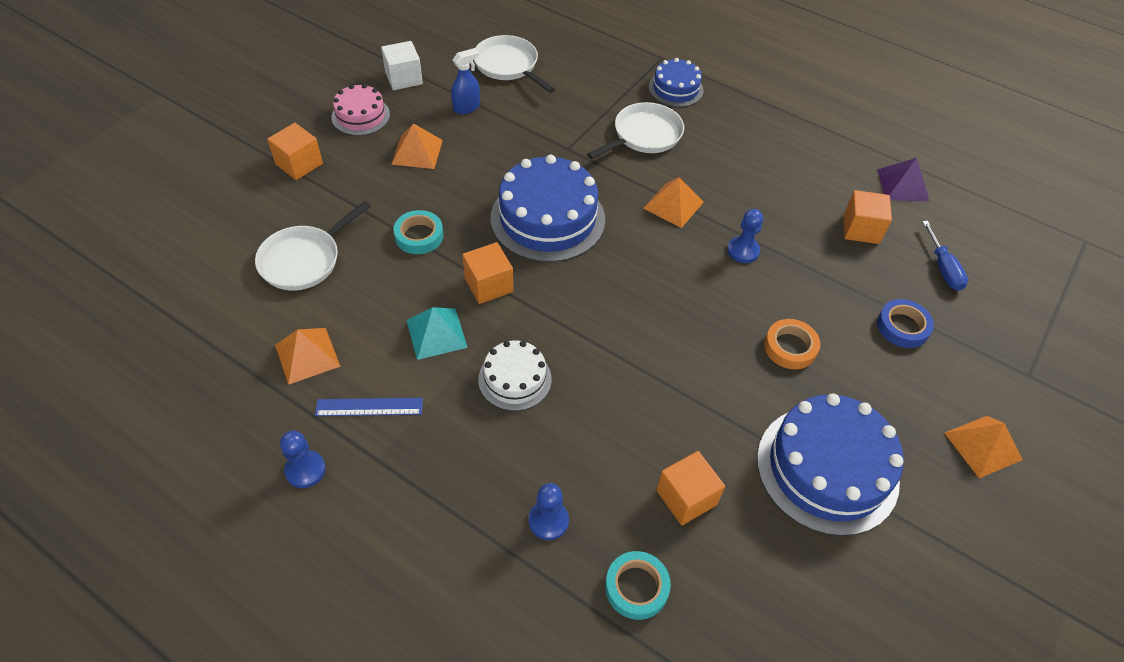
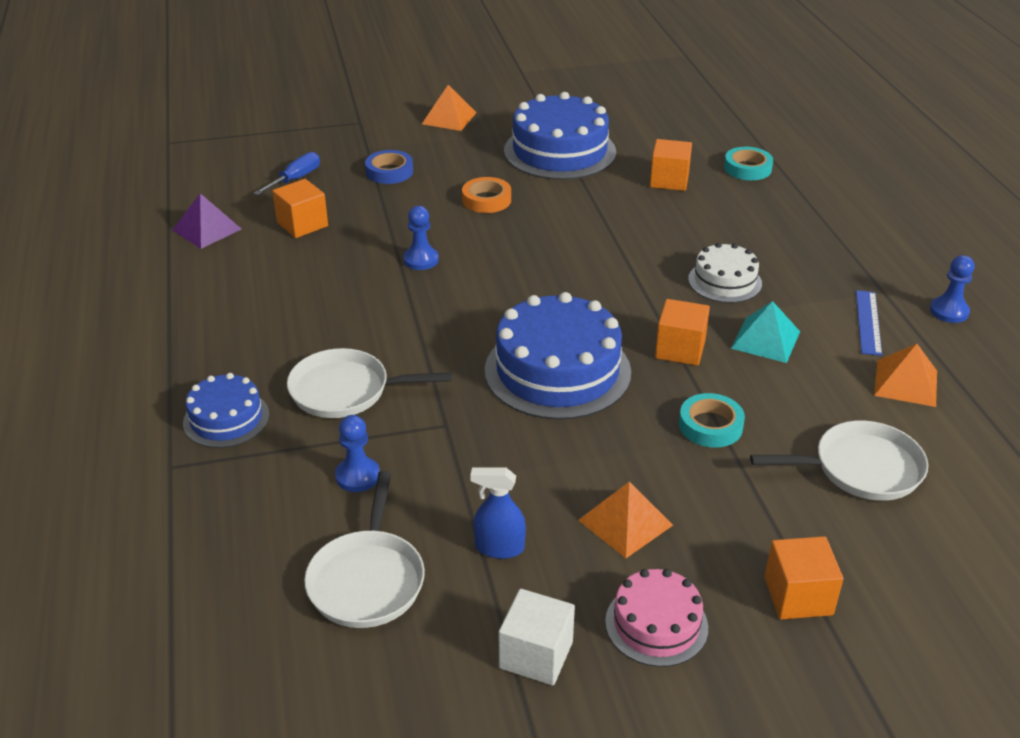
camera: 135 degrees left, 15 degrees down
blue ruler [315,398,423,416] -> blue ruler turned 60 degrees clockwise [856,290,882,356]
blue pawn [529,483,569,540] -> blue pawn moved to [335,415,380,492]
orange pyramid [643,177,704,228] -> none

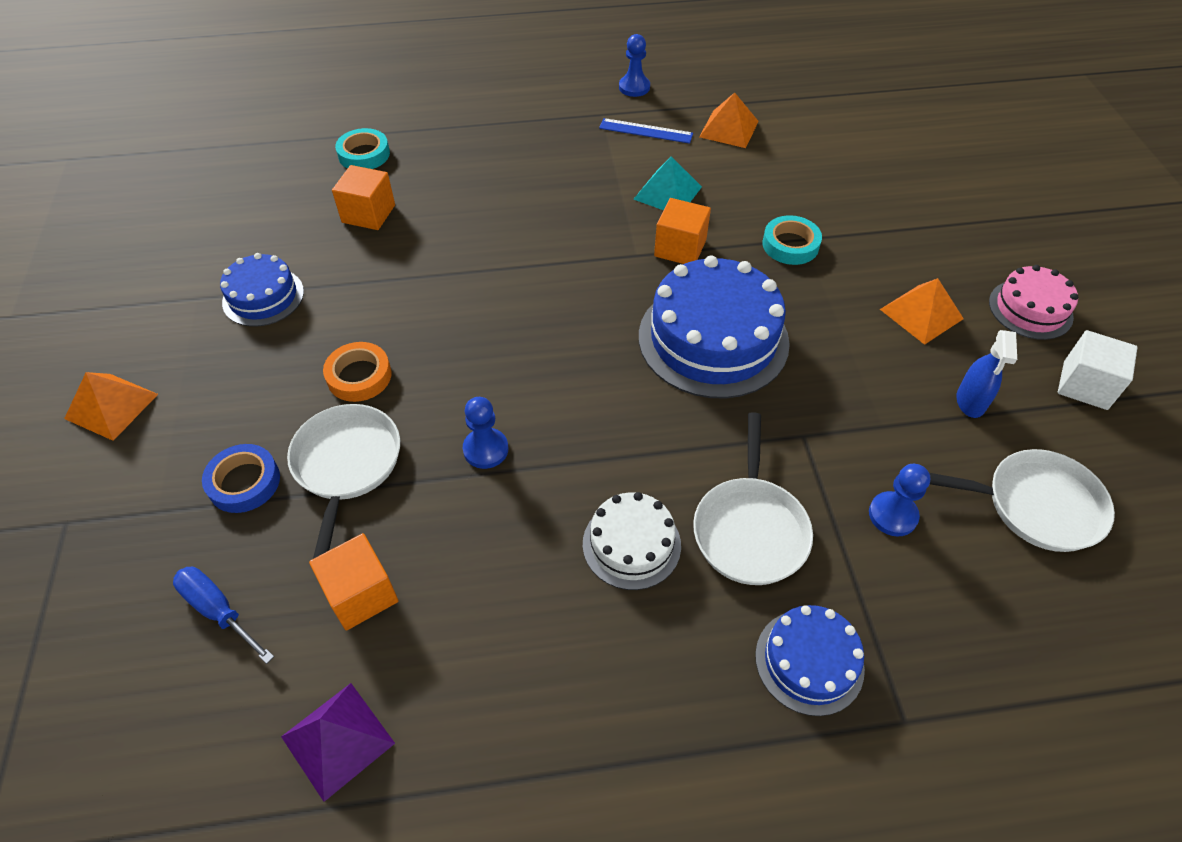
camera: 85 degrees left, 15 degrees up
blue cake [504,92,616,180] -> blue cake [220,253,304,327], size x0.55
white cake [688,242,762,303] -> white cake moved to [583,492,681,590]
white pan [750,420,928,501] -> white pan moved to [287,404,400,559]
orange cube [764,536,843,619] -> none

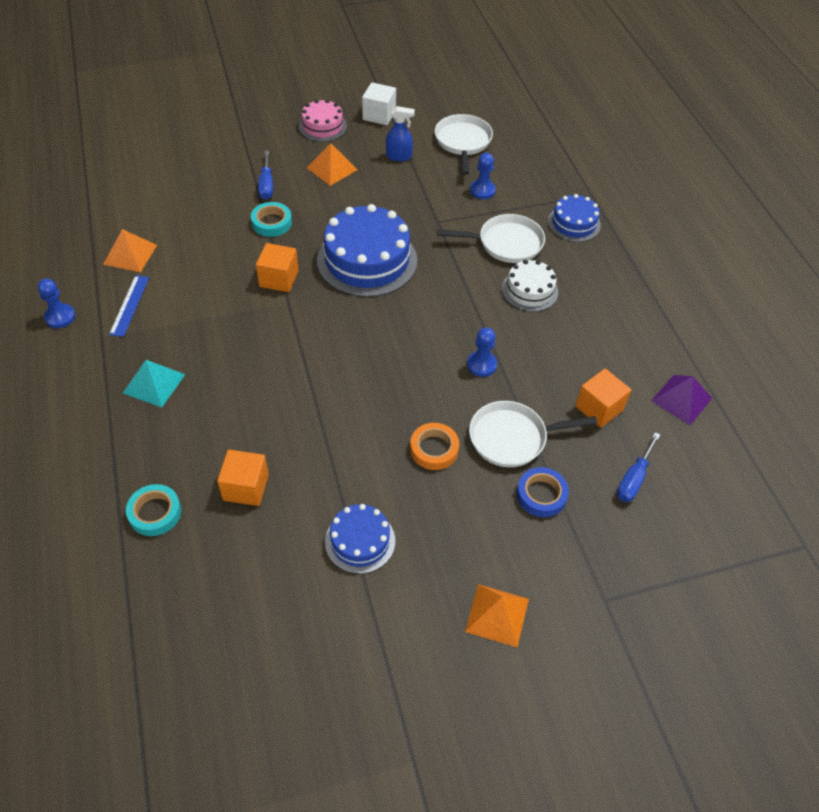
camera: 100 degrees left, 0 degrees up
turquoise pyramid [633,156,702,210] -> turquoise pyramid moved to [123,360,185,407]
none -> blue screwdriver [258,151,273,200]

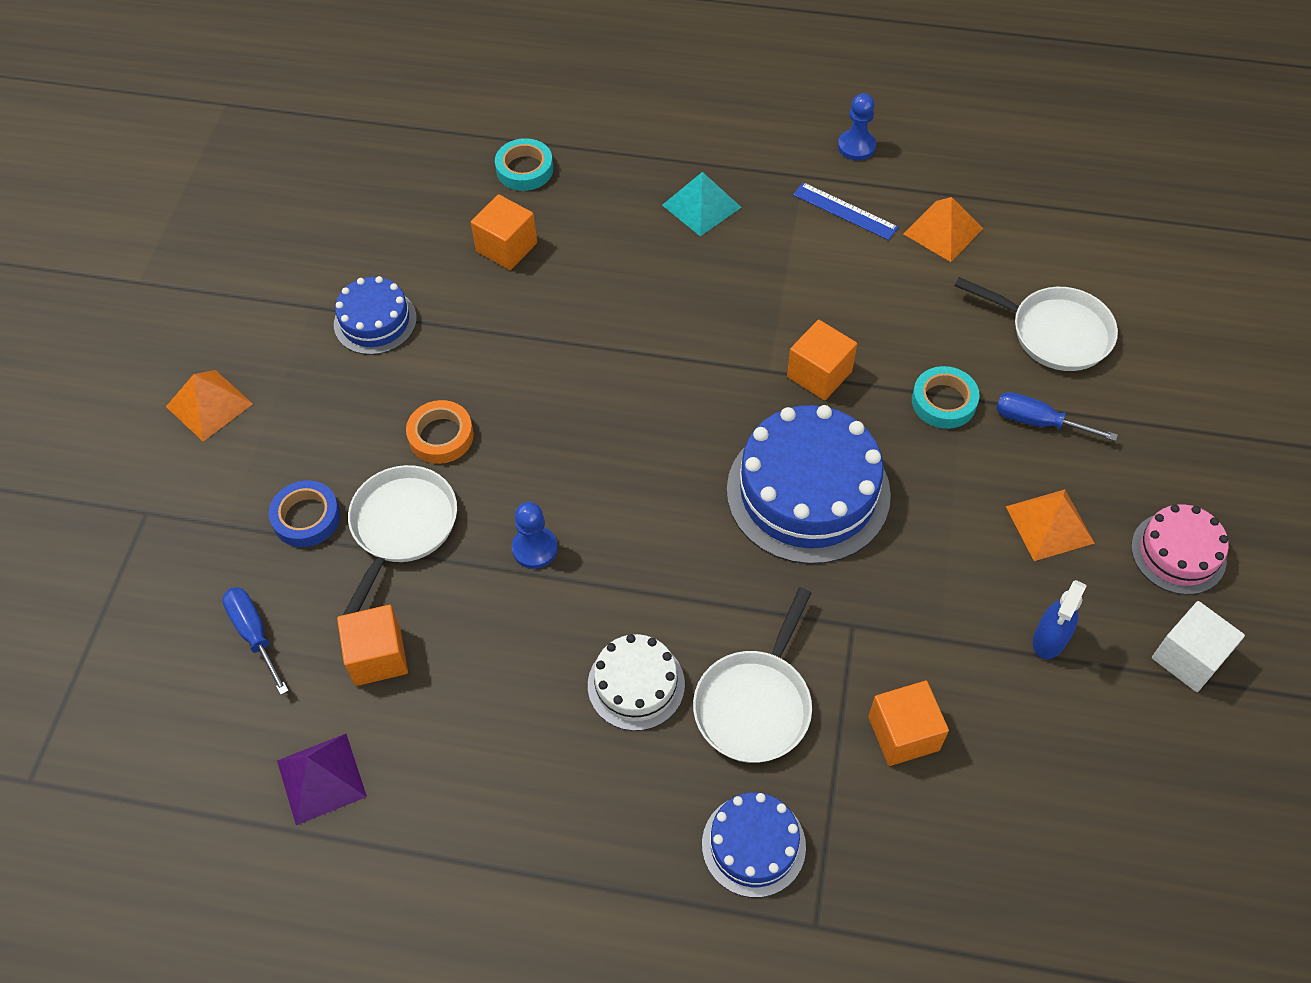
camera: 120 degrees right, 5 degrees up
white pan [435,114,493,175] -> white pan moved to [954,277,1118,371]
blue pawn [470,153,496,199] -> orange cube [868,681,949,766]

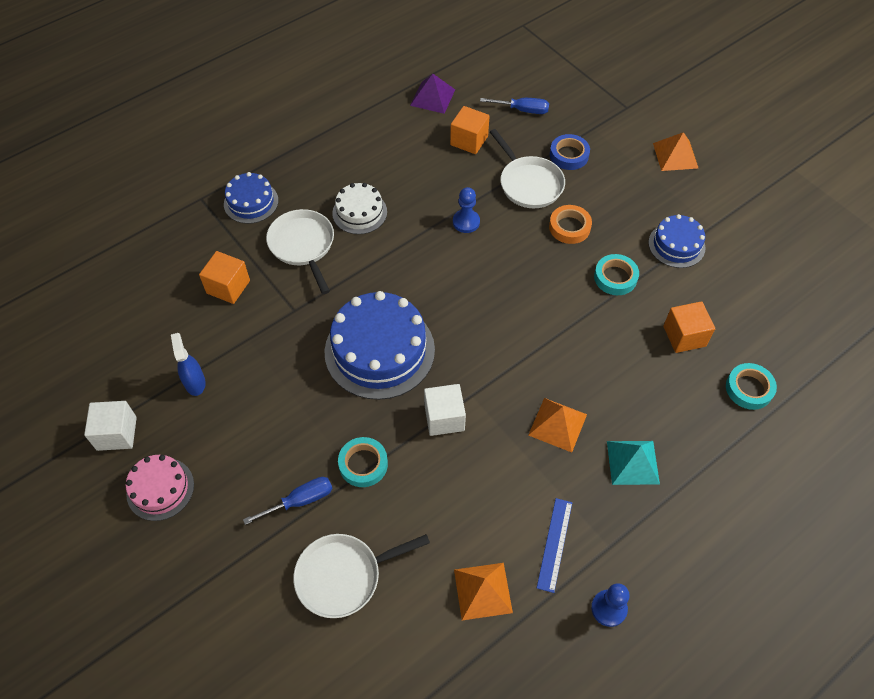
camera: 130 degrees right, 0 degrees up
orange cube [787,320,857,401] -> white cube [424,384,466,436]
blue ruler [793,182,898,240] -> blue ruler turned 60 degrees counterclockwise [537,498,572,593]
orange pyramid [1006,489,1095,561] -> orange pyramid moved to [528,398,587,453]
none -> turquoise tape [594,254,639,295]

